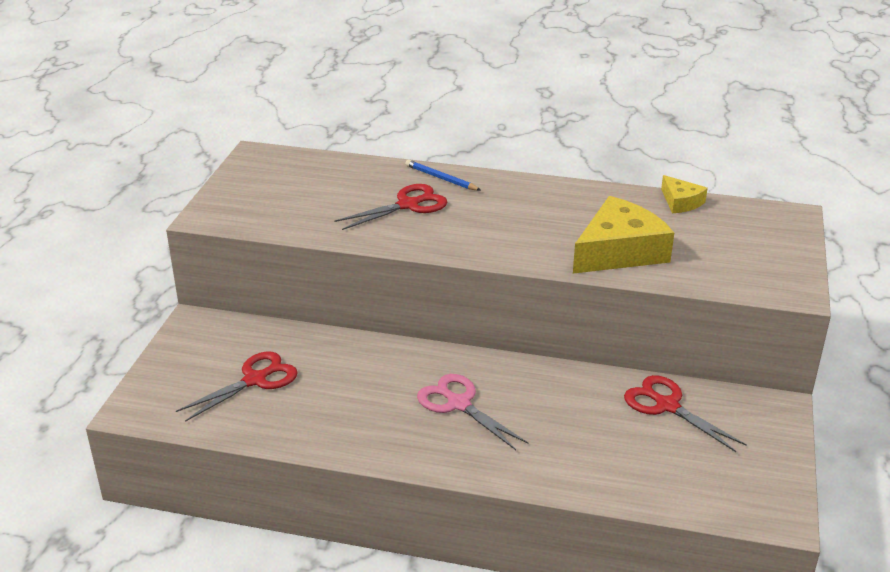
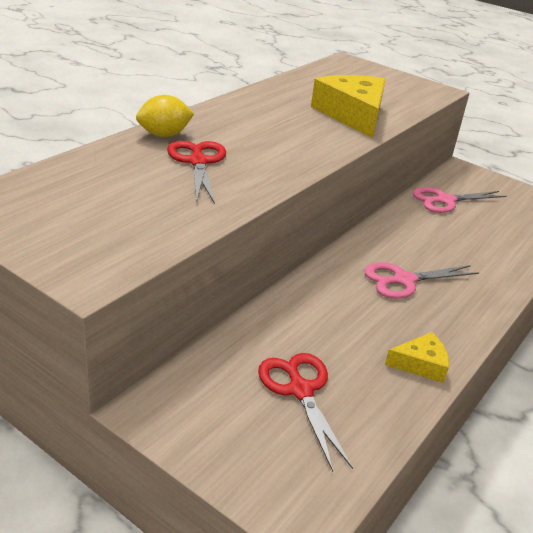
camera: 70 degrees left, 0 degrees up
blue pencil [405,160,480,191] -> yellow lemon [136,95,194,137]
red scissors [624,375,747,452] -> pink scissors [413,187,507,213]
yellow cheese [661,175,708,213] -> yellow cheese moved to [385,332,449,383]

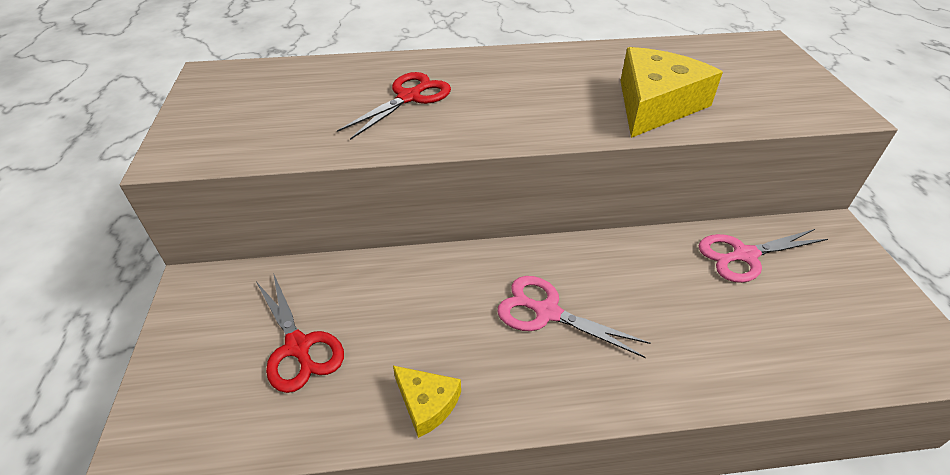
camera: 50 degrees right, 10 degrees up
yellow lemon [136,95,194,137] -> none
red scissors [258,353,353,472] -> red scissors turned 120 degrees clockwise [256,273,344,393]
pink scissors [413,187,507,213] -> pink scissors turned 45 degrees counterclockwise [699,229,828,283]

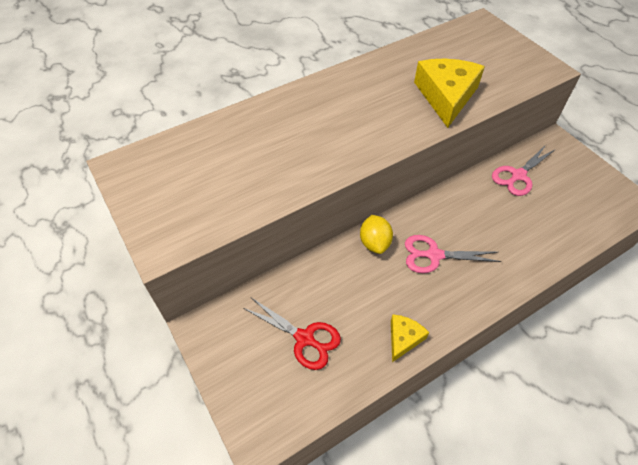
camera: 25 degrees left, 10 degrees up
red scissors [337,72,451,140] -> none
yellow cheese [393,366,461,438] -> yellow cheese turned 75 degrees counterclockwise [391,314,429,362]
none -> yellow lemon [360,215,393,254]

